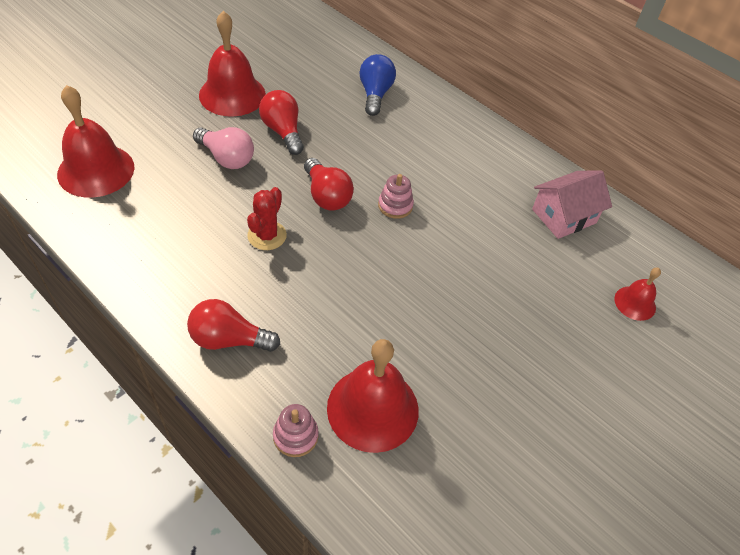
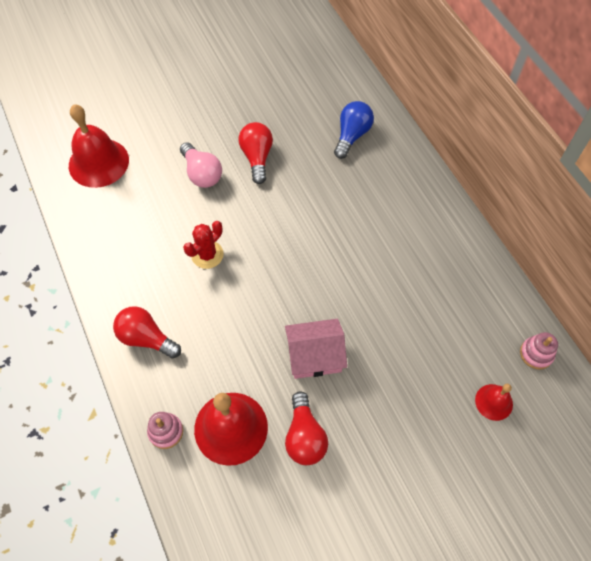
camera: 25 degrees right, 10 degrees up
red bell [199,11,266,117] -> none
red light bulb [304,158,354,211] -> red light bulb moved to [285,391,328,465]
pink stacking toy [378,174,414,219] -> pink stacking toy moved to [520,332,558,369]
pink house [532,171,612,239] -> pink house moved to [285,319,347,379]

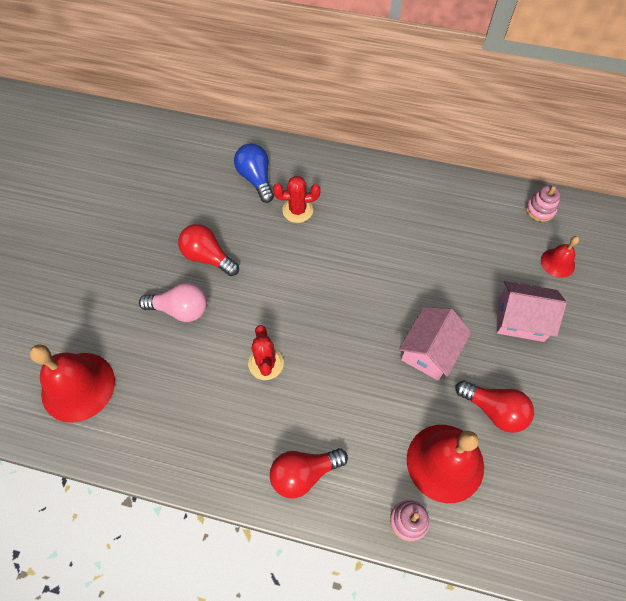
camera: 50 degrees left, 0 degrees up
none -> red cactus [273,176,321,223]
none -> pink house [497,281,567,342]

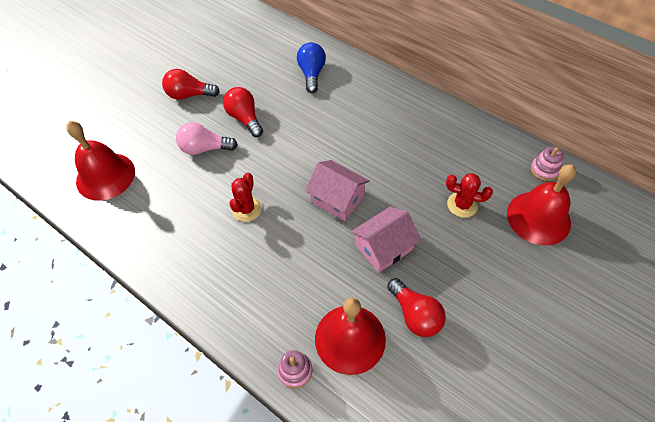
camera: 25 degrees right, 5 degrees down
pink light bulb [139,283,207,322] -> pink light bulb turned 150 degrees clockwise [176,122,238,155]
red light bulb [270,448,348,498] -> red light bulb moved to [162,69,220,100]
red cactus [273,176,321,223] -> red cactus moved to [446,173,493,218]
pink house [497,281,567,342] -> pink house moved to [305,160,370,221]
red bell [541,236,579,278] -> red bell [507,164,576,245], size x1.93

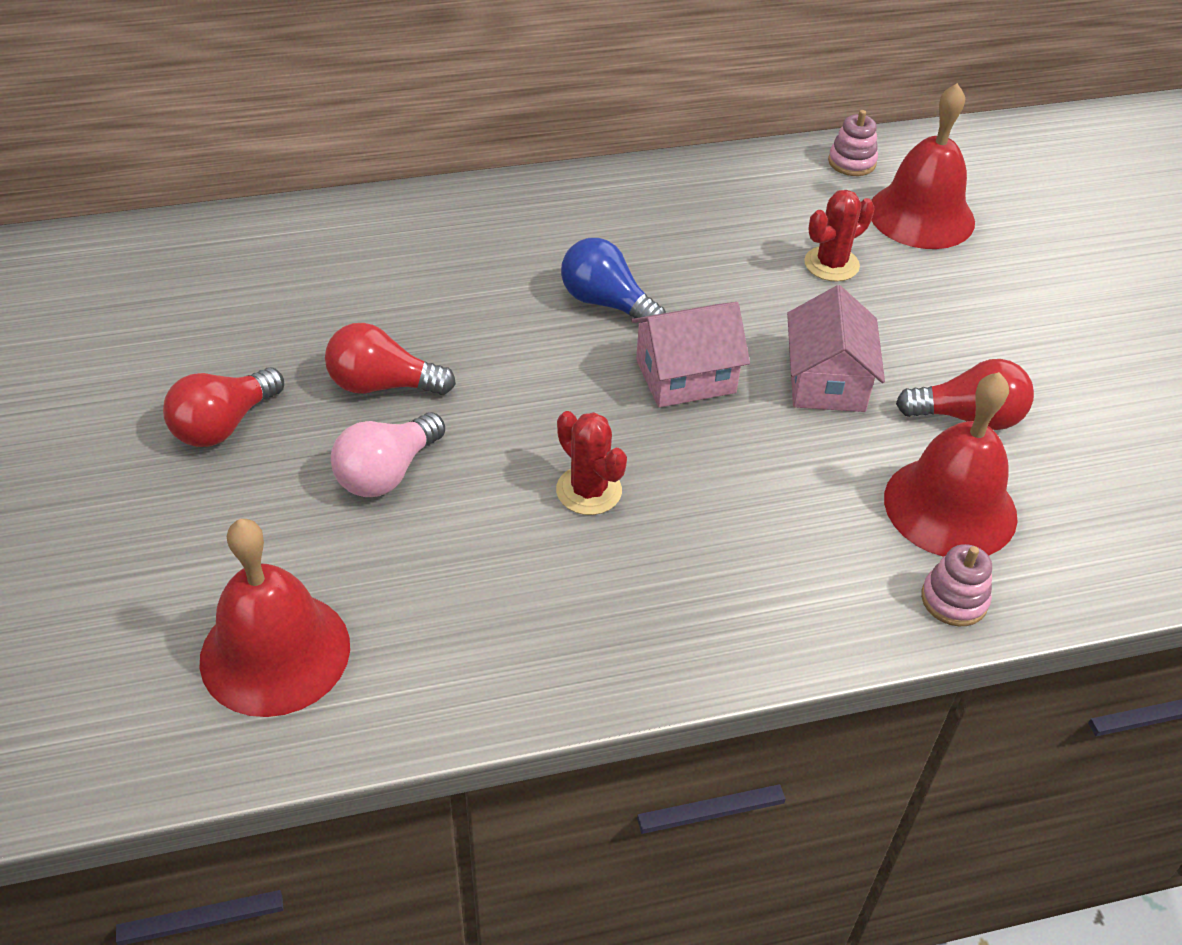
camera: 55 degrees left, 10 degrees down
blue light bulb [297,42,326,93] -> blue light bulb moved to [561,238,666,323]

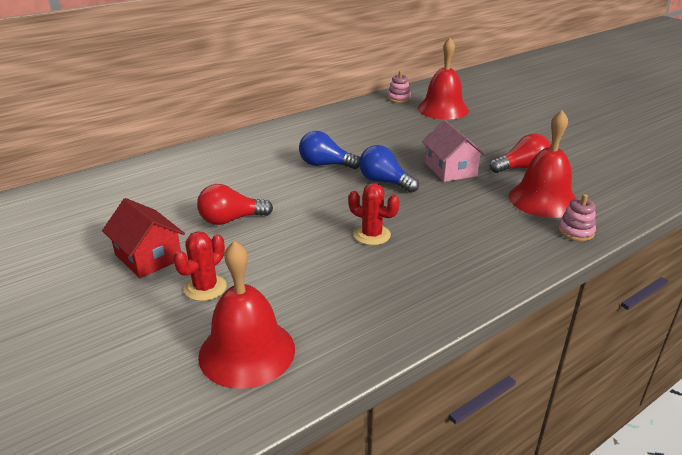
camera: 20 degrees left, 15 degrees down
red light bulb [163,367,284,447] -> red house [102,198,185,278]
pink light bulb [331,412,445,497] -> none
pink house [631,302,750,408] -> blue light bulb [359,145,419,193]
red cactus [804,190,875,282] -> red cactus moved to [173,231,227,301]

